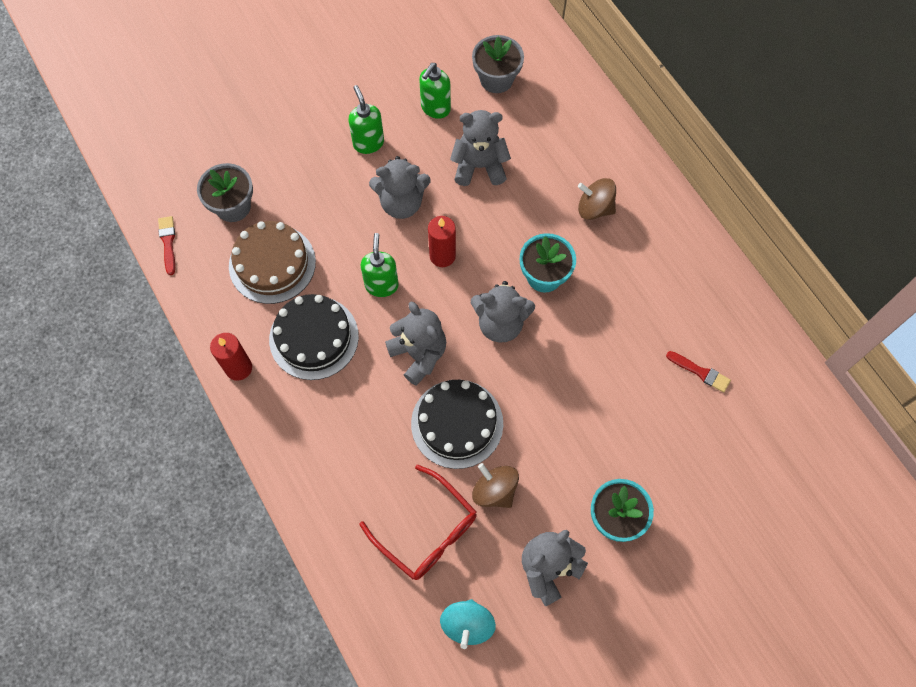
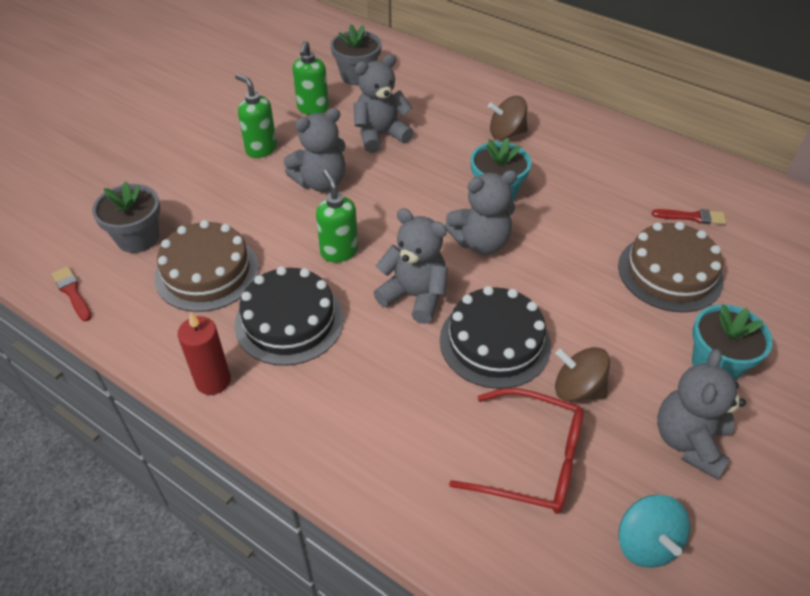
camera: 25 degrees left, 20 degrees down
red candle [428,216,456,267] -> none
none -> brown cake [618,222,723,313]

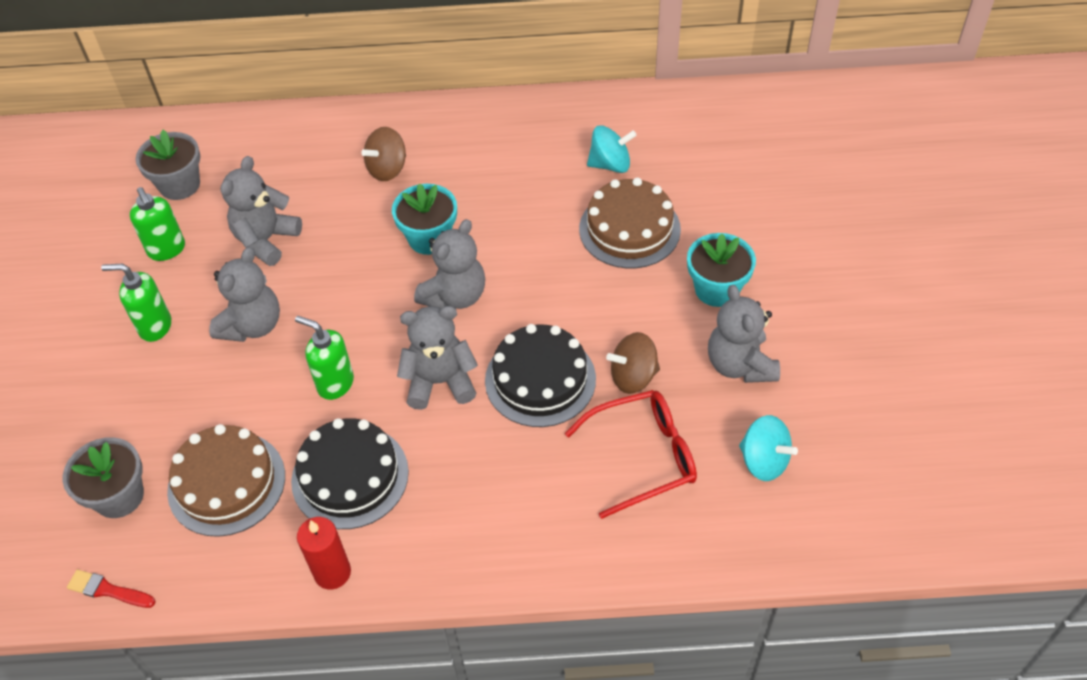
camera: 35 degrees left, 5 degrees up
red brush [651,209,726,225] -> turquoise spinning top [587,125,637,173]

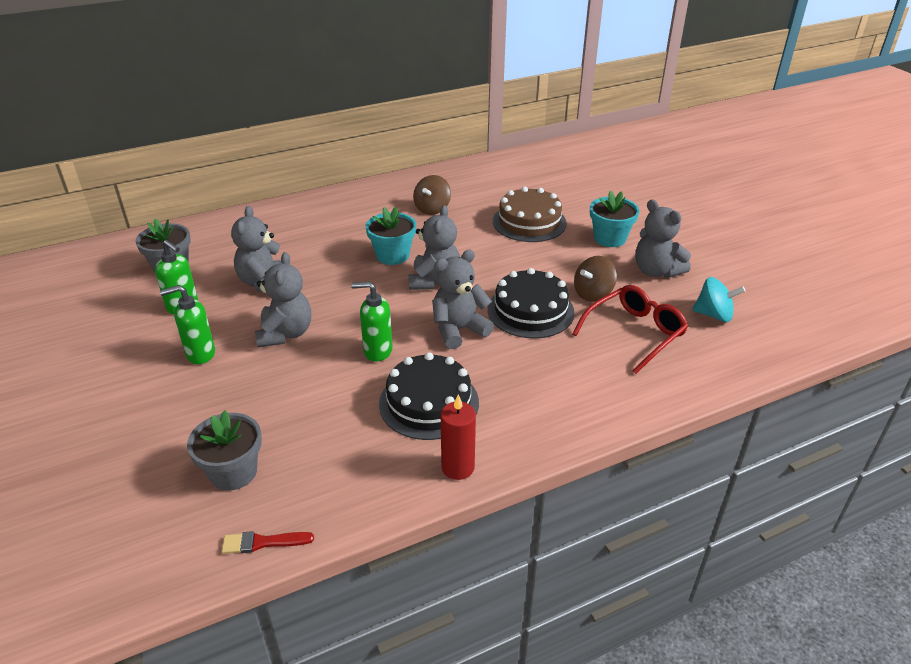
camera: 25 degrees left, 15 degrees down
brown cake [167,424,285,537] -> none
brown spinning top [361,127,406,181] -> brown spinning top moved to [413,175,451,215]
turquoise spinning top [587,125,637,173] -> none

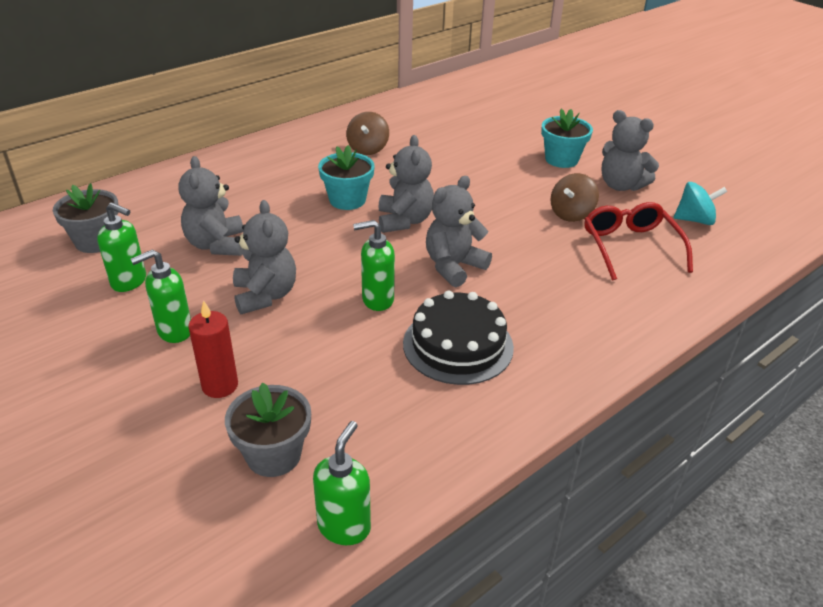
camera: 15 degrees left, 0 degrees up
red brush [221,531,314,554] -> green soap dispenser [313,421,371,545]
red candle [441,394,476,480] -> red candle moved to [188,300,238,398]
black cake [488,268,575,339] -> none
brown cake [493,187,567,242] -> none
red glasses [572,285,688,374] -> red glasses turned 45 degrees counterclockwise [585,202,693,281]

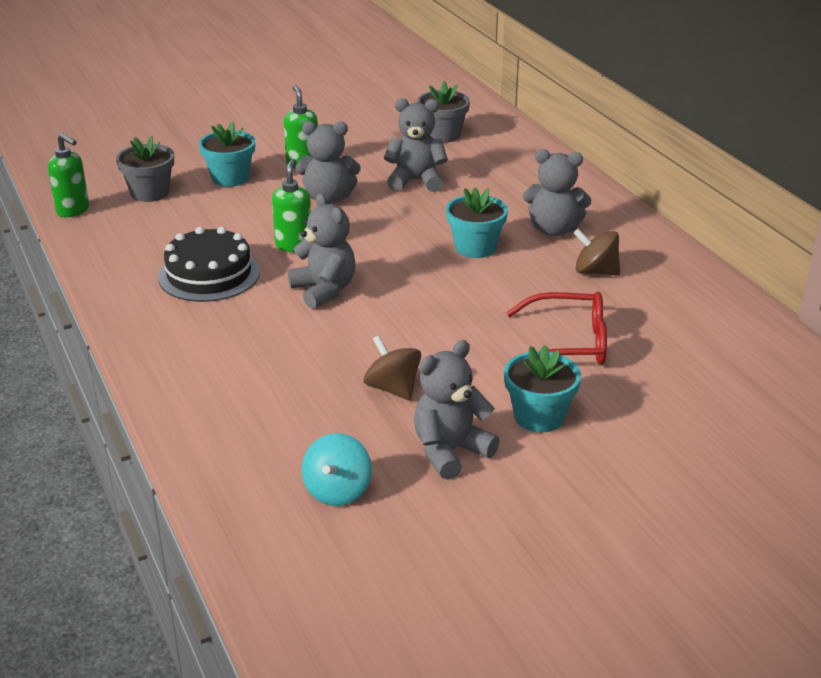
camera: 105 degrees right, 5 degrees down
green soap dispenser [97,202,146,292] -> none
red candle [188,300,238,398] -> turquoise flower pot [199,121,255,187]
grey teddy bear [378,135,434,233] -> grey teddy bear moved to [523,149,591,236]
red glasses [585,202,693,281] -> red glasses moved to [506,292,607,365]

